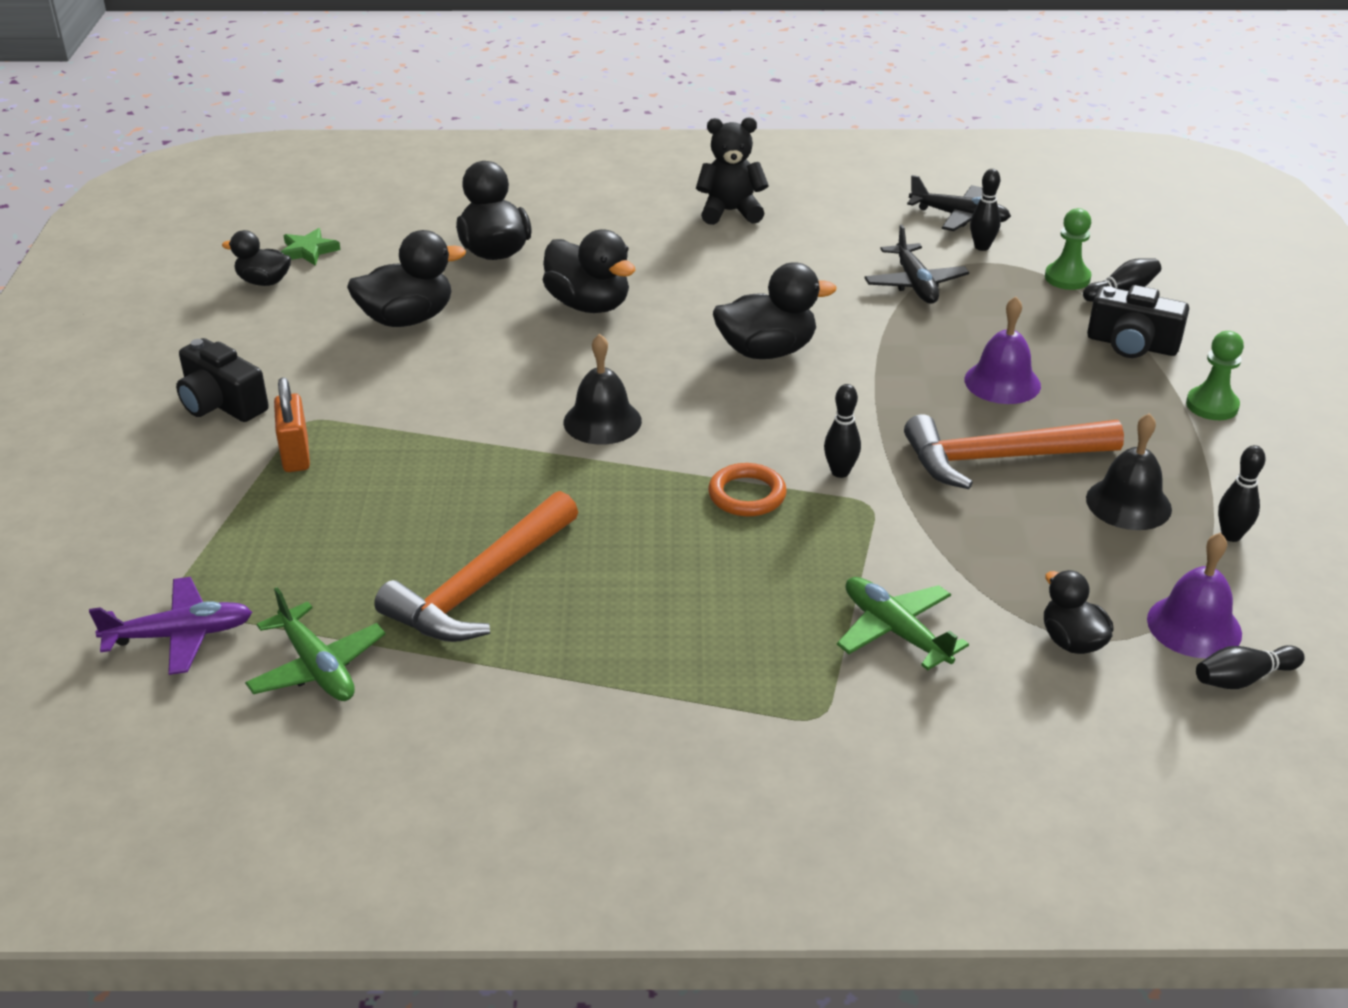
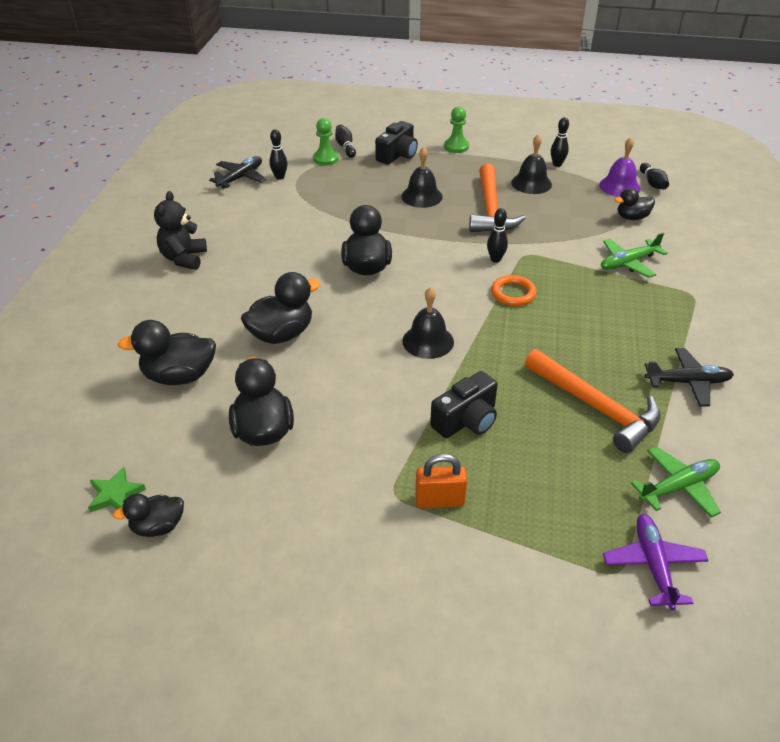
camera: 80 degrees left, 5 degrees up
black camera [176,338,269,422] -> black camera moved to [430,371,498,438]
black duck [222,230,291,286] -> black duck turned 45 degrees clockwise [113,493,184,537]
black plane [865,224,969,304] -> black plane moved to [644,348,734,407]
purple bell [965,296,1041,404] -> black bell [401,147,443,208]

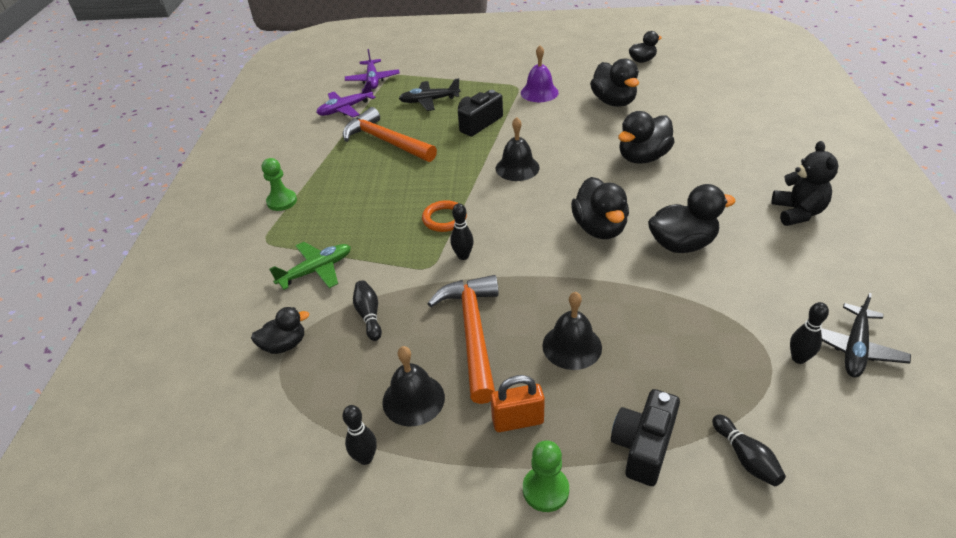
camera: 175 degrees right, 0 degrees up
green star [88,467,146,512] -> none
black duck [118,320,216,385] -> black duck moved to [648,184,736,253]
green pawn [313,118,339,165] -> green pawn moved to [262,158,297,211]
orange padlock [415,454,467,508] -> orange padlock moved to [490,375,545,432]
purple bell [599,137,641,197] -> purple bell moved to [521,45,559,102]
green plane [631,446,721,518] -> purple plane [316,81,376,117]
black bowling pin [640,163,669,189] -> black bowling pin moved to [353,280,382,341]
black plane [644,348,734,407] -> black plane moved to [399,78,460,111]

